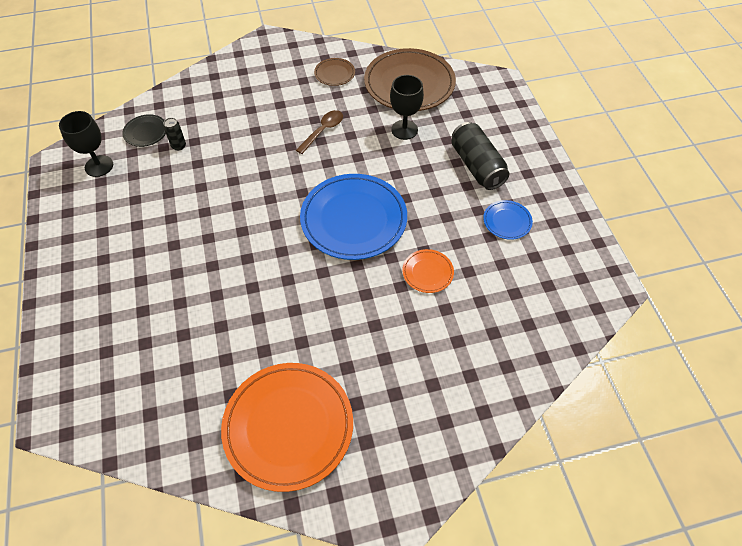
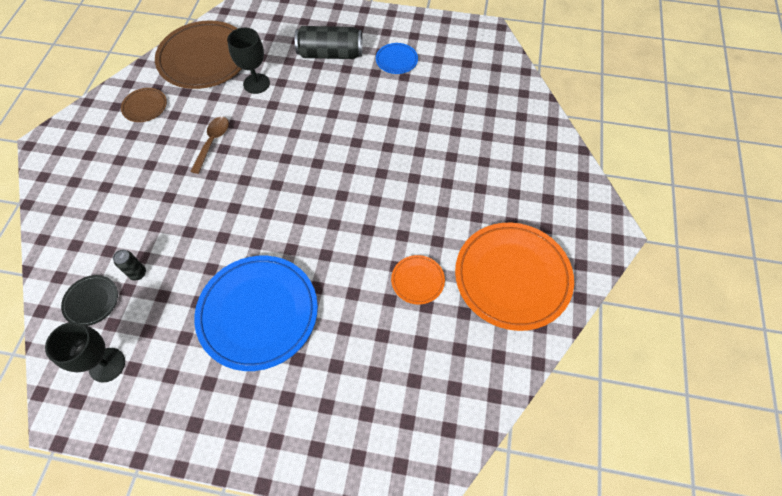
camera: 65 degrees left, 5 degrees up
brown spoon [296,110,343,154] -> brown spoon turned 45 degrees clockwise [190,117,229,174]
blue plate [300,174,407,260] -> blue plate moved to [194,256,318,371]
orange plate [402,249,454,293] -> orange plate moved to [391,255,445,304]

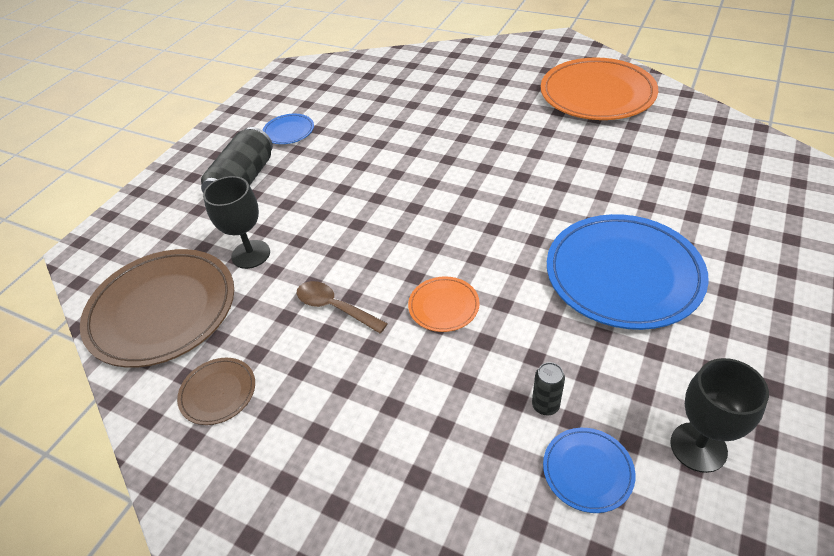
camera: 70 degrees left, 15 degrees down
black plate [61,275,118,326] -> blue plate [543,428,636,513]
orange plate [391,255,445,304] -> orange plate moved to [408,276,480,332]

